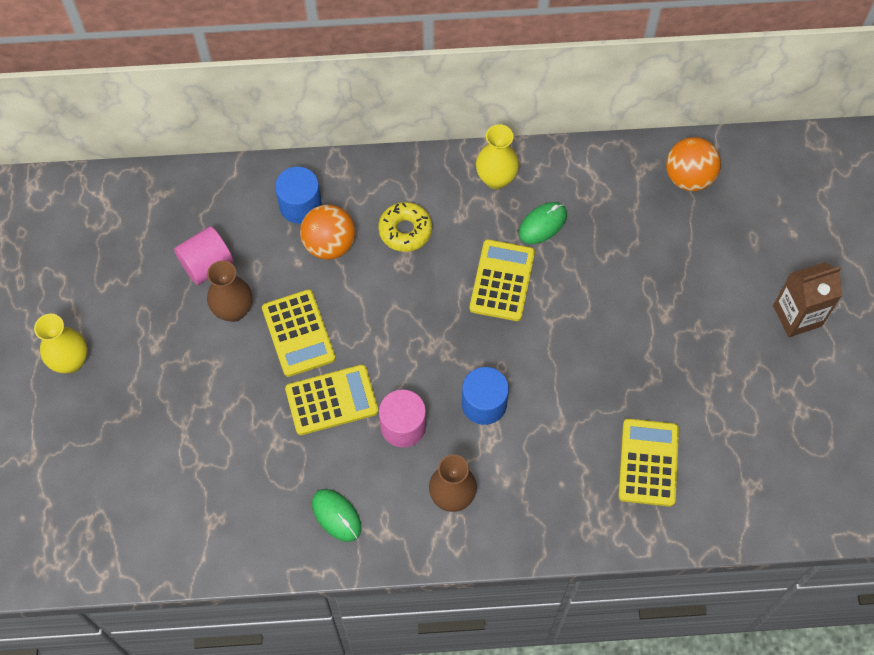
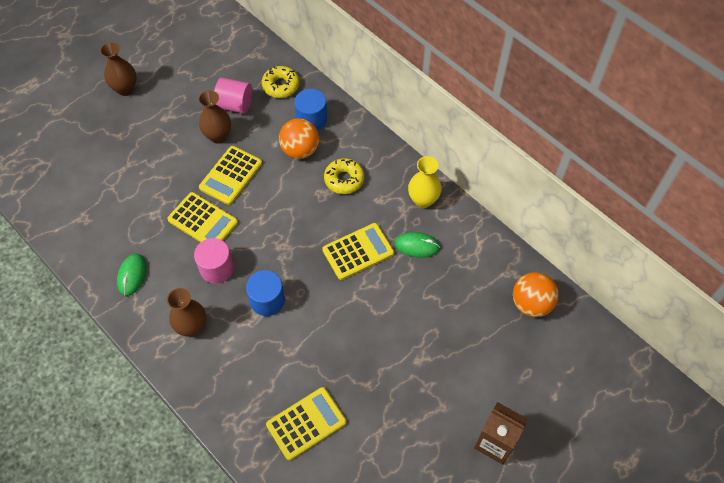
camera: 50 degrees right, 5 degrees down
yellow vase [34,314,87,374] -> brown vase [100,42,137,96]
none -> yellow donut [262,66,299,98]

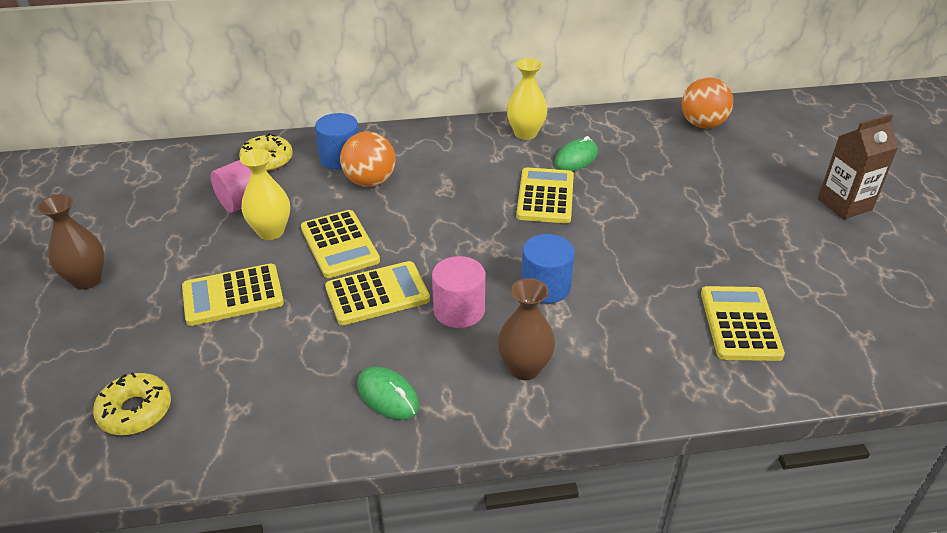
camera: 55 degrees left, 20 degrees down
brown vase [198,90,231,143] -> yellow vase [240,149,290,240]
yellow donut [324,158,364,194] -> yellow donut moved to [93,372,171,435]
none -> yellow calculator [182,264,284,326]

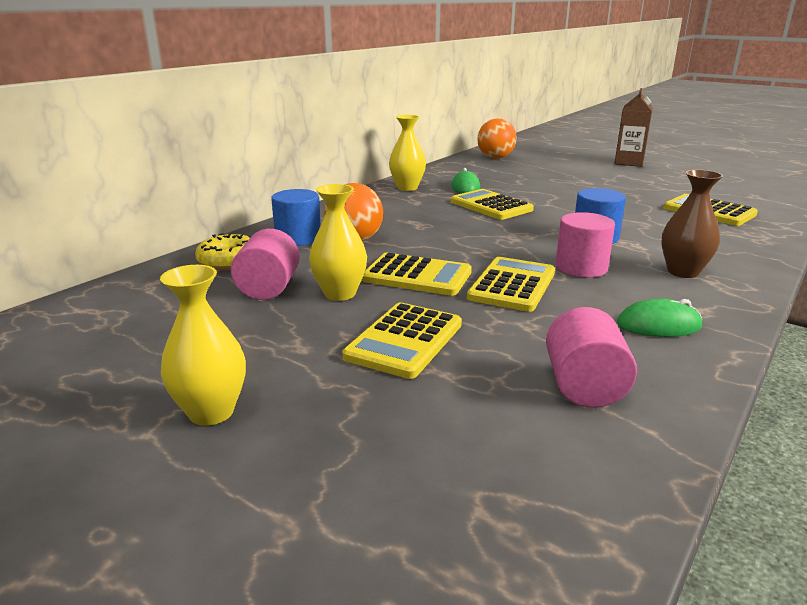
camera: 45 degrees left, 15 degrees down
brown vase [38,194,105,290] -> yellow vase [160,265,246,426]
yellow donut [93,372,171,435] -> none
none -> pink cylinder [546,307,637,407]

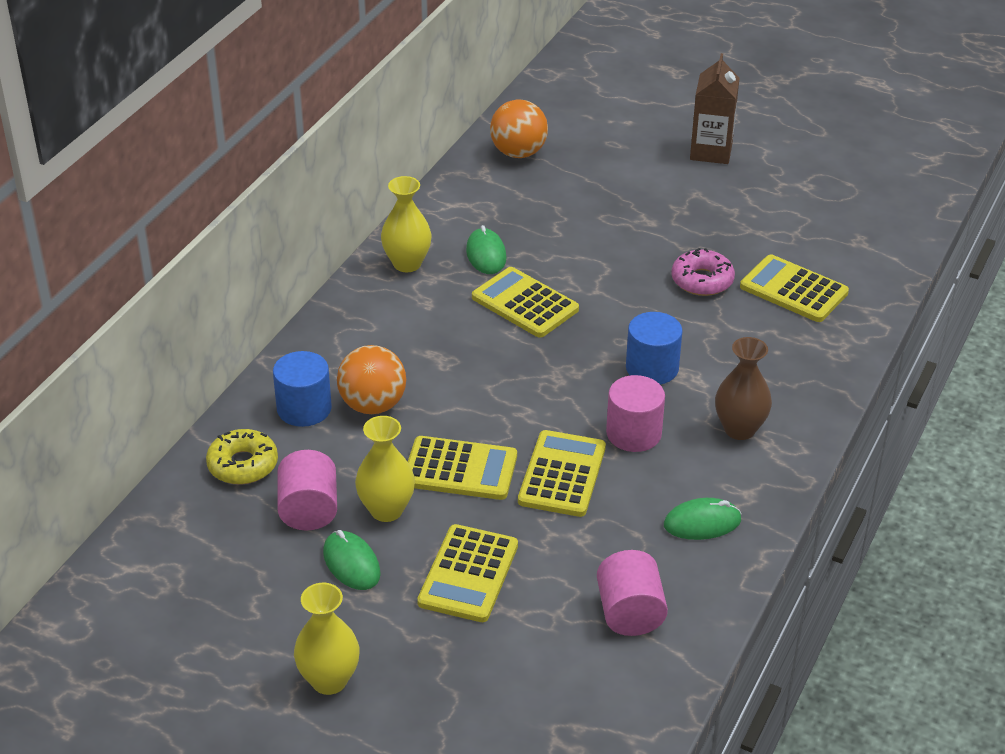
camera: 10 degrees left, 15 degrees up
none -> green mouse [323,530,381,590]
none -> pink donut [672,248,735,296]

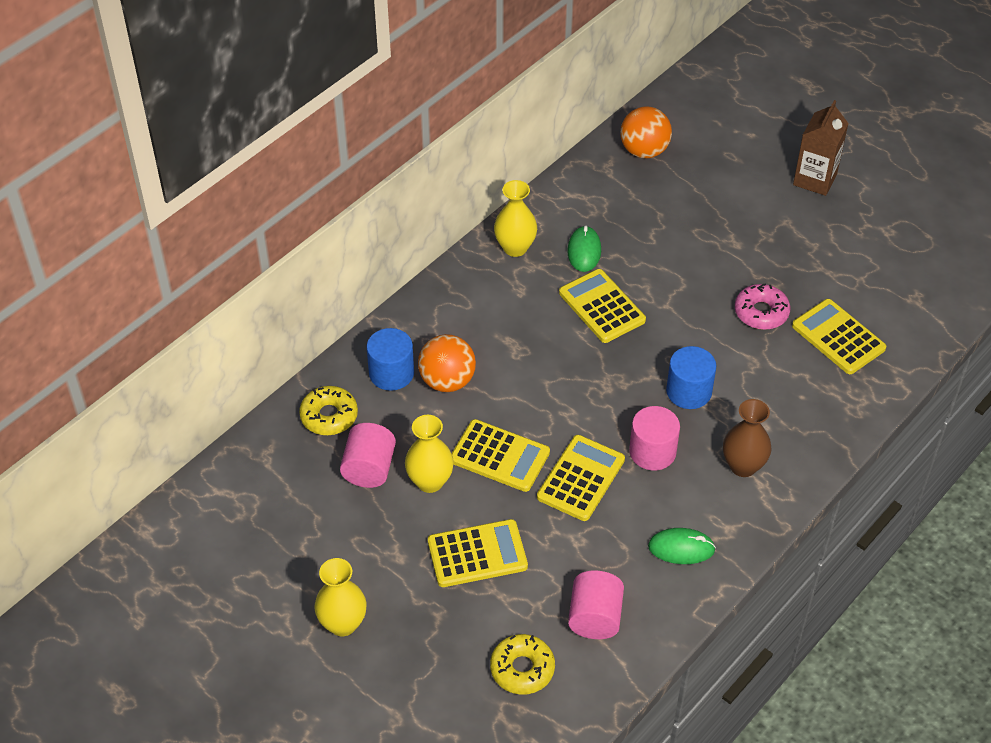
camera: 15 degrees right, 10 degrees up
green mouse [323,530,381,590] -> none
yellow calculator [417,524,518,622] -> yellow calculator turned 135 degrees counterclockwise [428,519,528,587]
none -> yellow donut [490,634,555,695]

